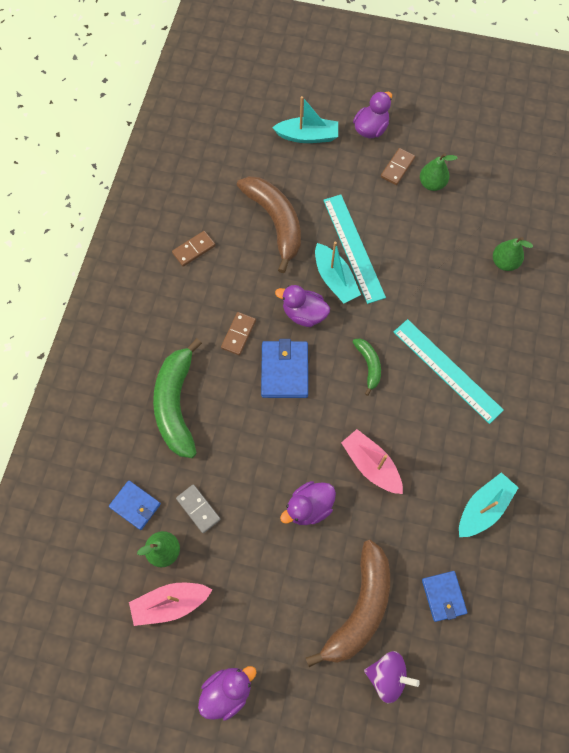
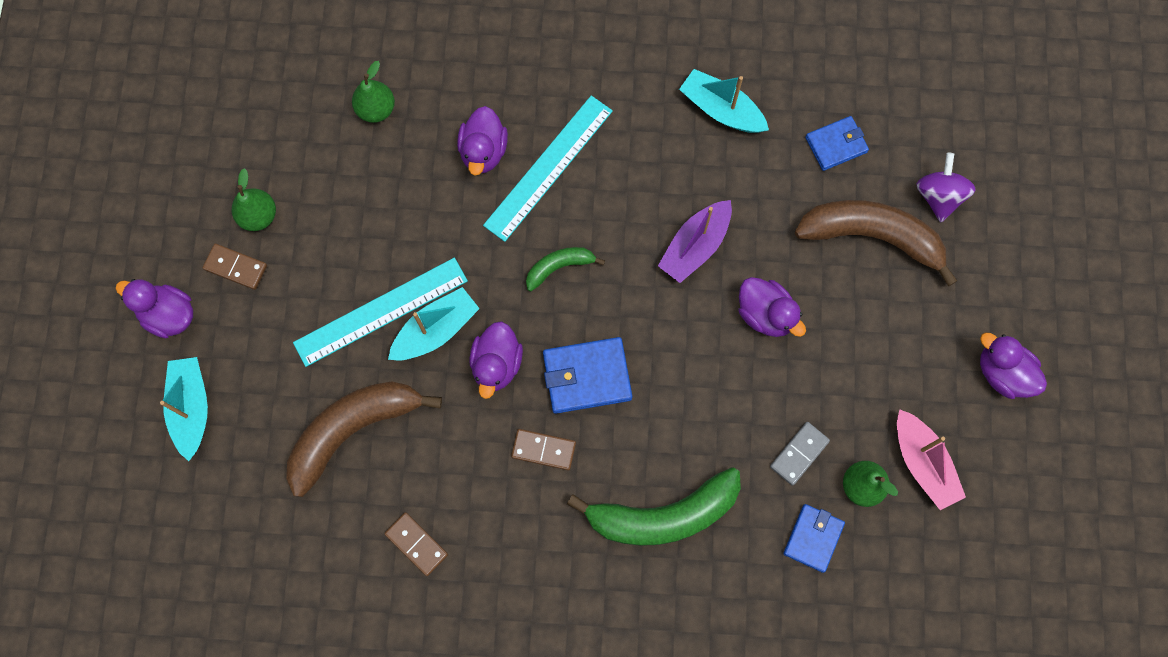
camera: 100 degrees left, 5 degrees up
pink boat [341,429,403,494] -> purple boat [658,200,732,283]
none -> purple duck [457,106,508,175]

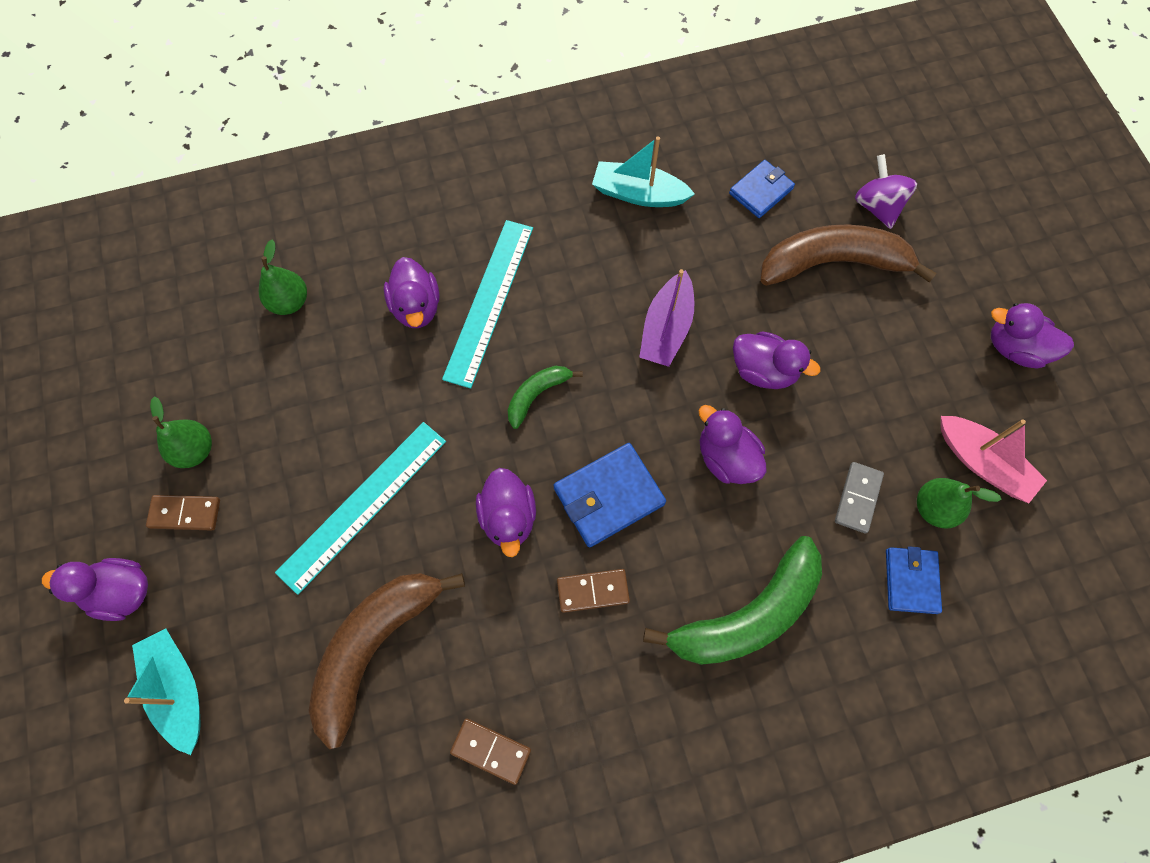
camera: 20 degrees left, 5 degrees down
turquoise boat [388,287,480,360] -> none
none -> purple duck [699,405,767,484]

